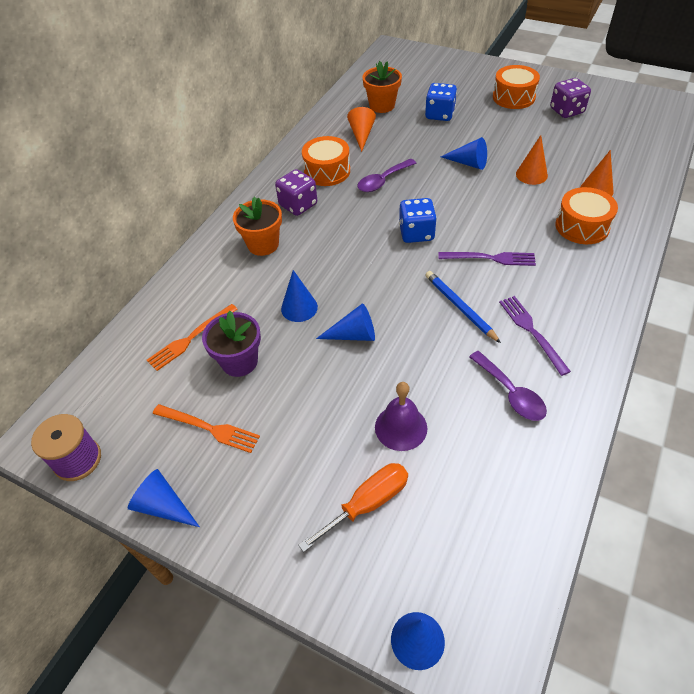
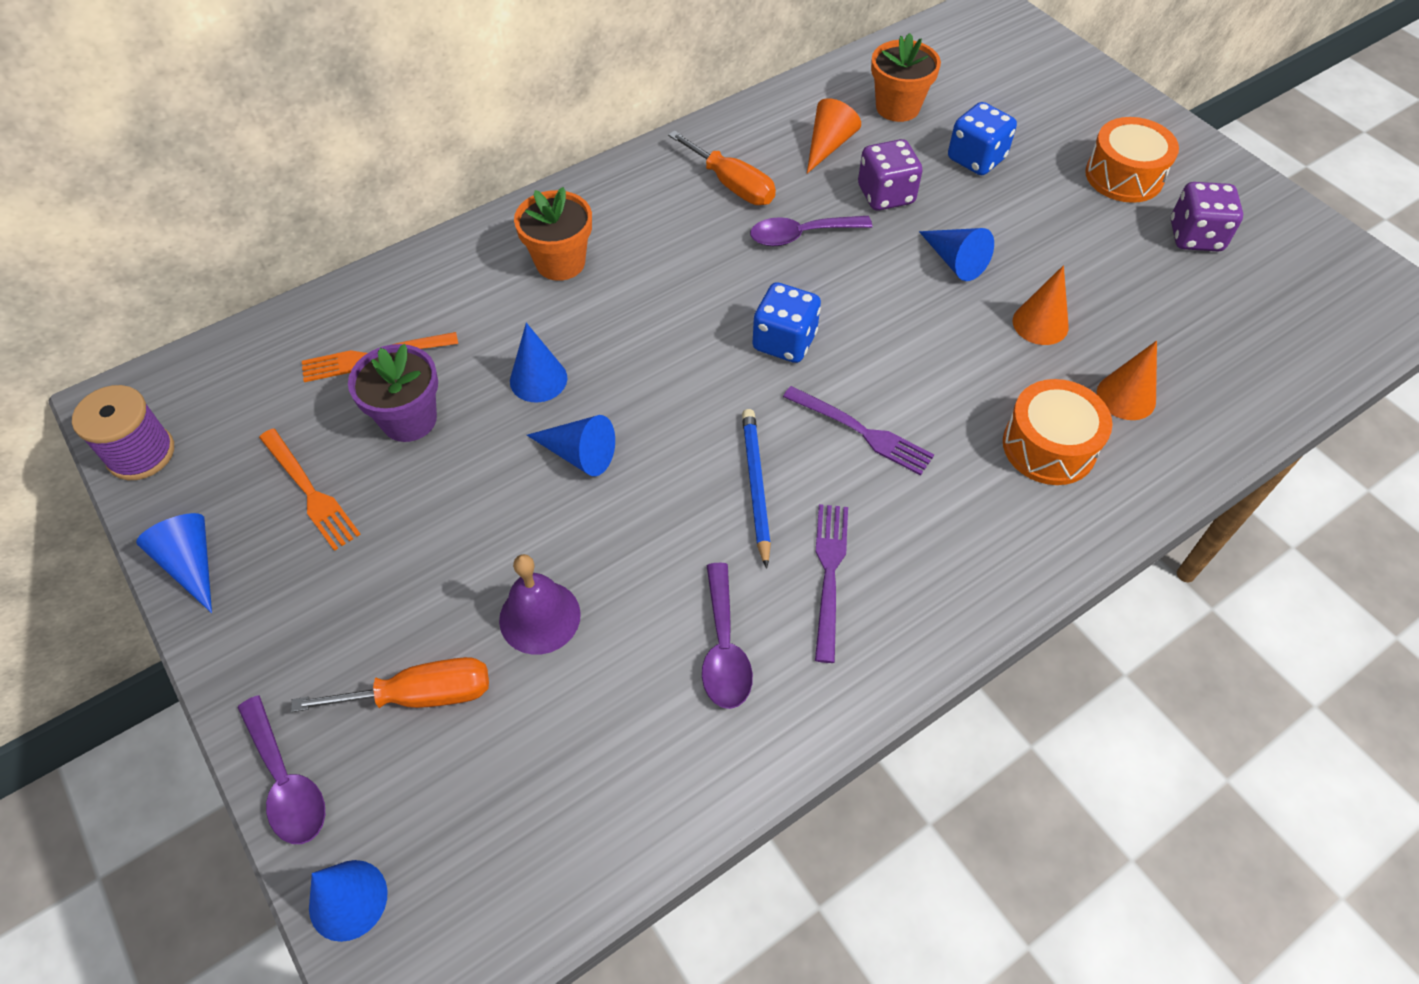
camera: 25 degrees right, 5 degrees up
purple dice [275,169,317,216] -> purple dice moved to [858,139,922,211]
orange drum [302,136,350,186] -> orange screwdriver [668,131,776,205]
none -> purple spoon [238,696,325,844]

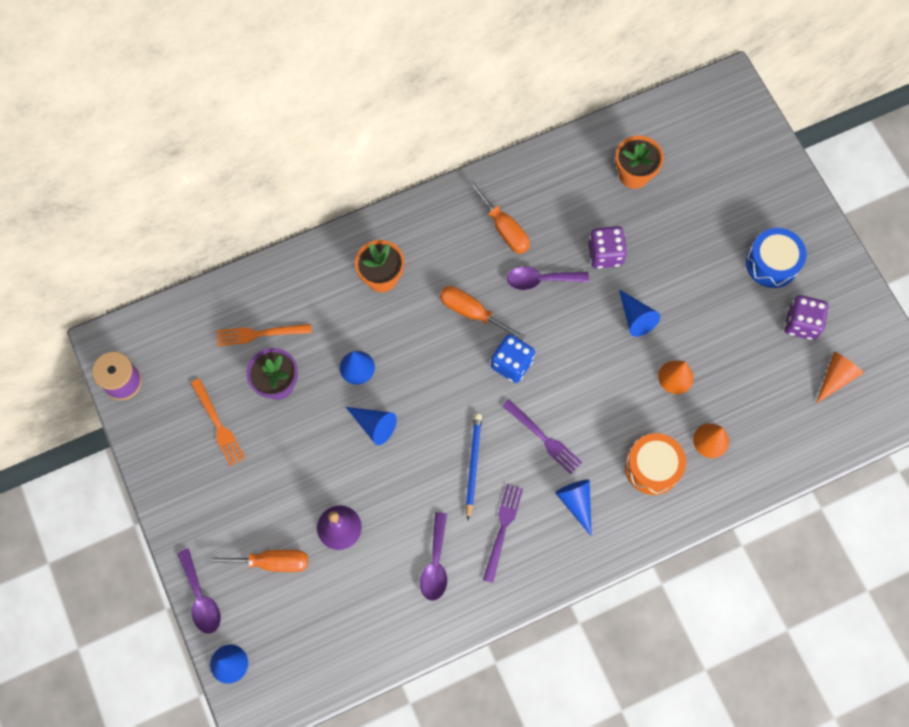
camera: 10 degrees right, 15 degrees up
blue cone [136,513,212,613] -> blue cone moved to [555,480,592,536]
orange cone [807,98,861,173] -> orange cone moved to [816,352,864,404]
blue dice [948,102,1017,175] -> none
orange drum [1085,117,1179,203] -> blue drum [746,228,806,288]
none -> orange screwdriver [440,286,526,341]

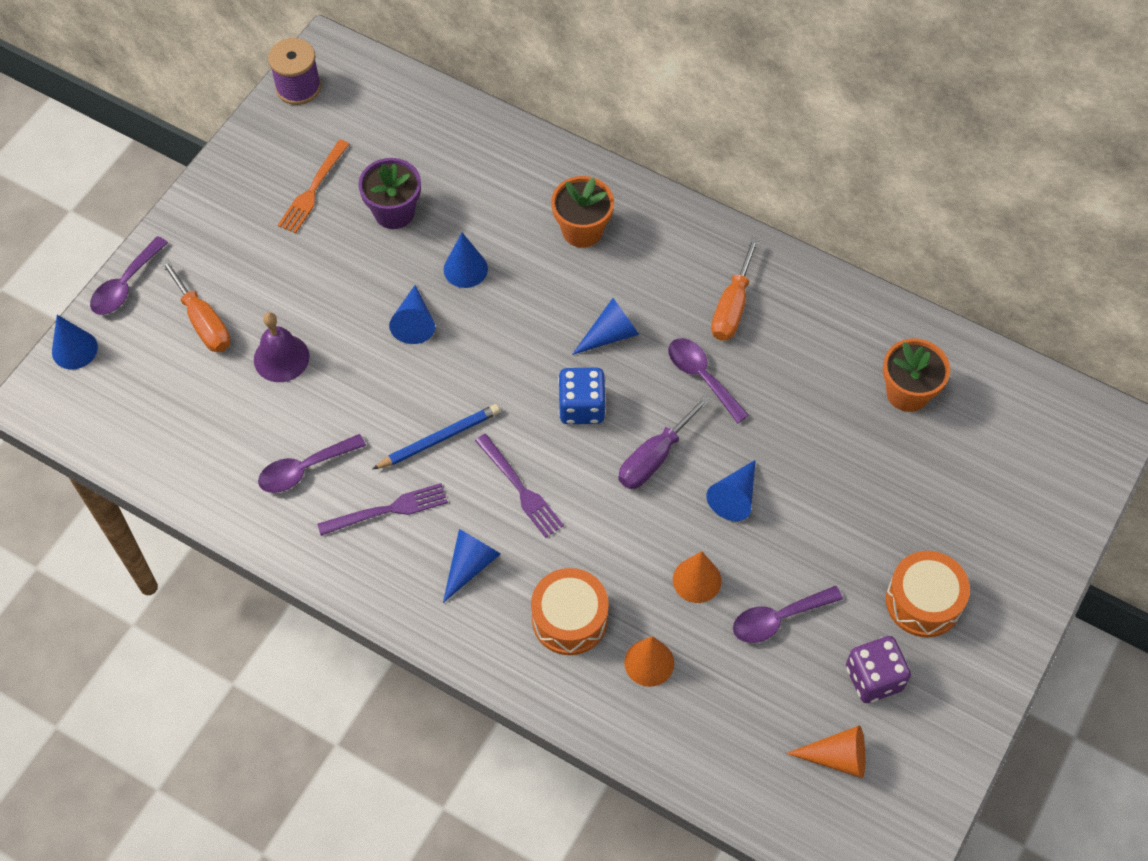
camera: 55 degrees right, 10 degrees down
orange fork [216,324,312,346] -> none
orange screwdriver [440,286,526,341] -> blue cone [572,298,639,355]
purple fork [502,399,582,474] -> purple fork turned 45 degrees counterclockwise [475,434,564,538]
purple dice [588,226,627,269] -> none
blue drum [746,228,806,288] -> orange drum [886,551,970,637]
none -> purple screwdriver [618,395,711,489]
none -> purple spoon [733,586,843,643]

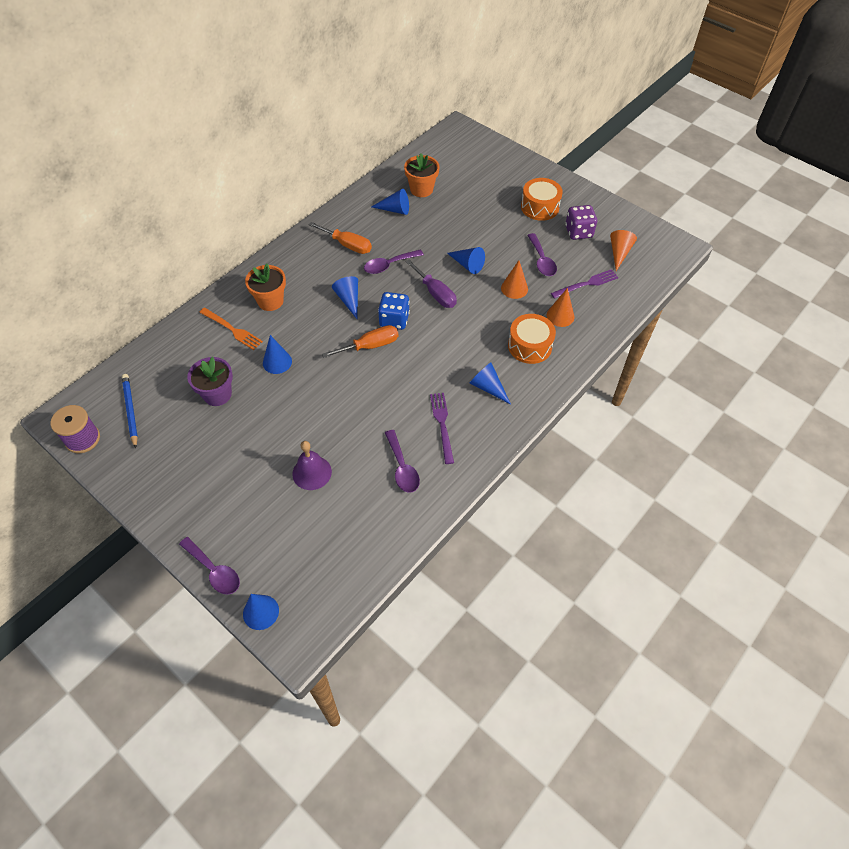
camera: 80 degrees left, 5 degrees down
orange screwdriver [160,258,231,352] -> orange screwdriver moved to [322,325,398,358]
orange fork [278,140,349,233] -> orange fork moved to [199,308,263,350]
blue pencil [373,404,500,469] -> blue pencil moved to [122,374,138,449]
blue cone [389,285,435,344] -> blue cone moved to [371,189,409,215]
purple fork [475,434,564,538] -> purple fork moved to [551,269,619,299]

